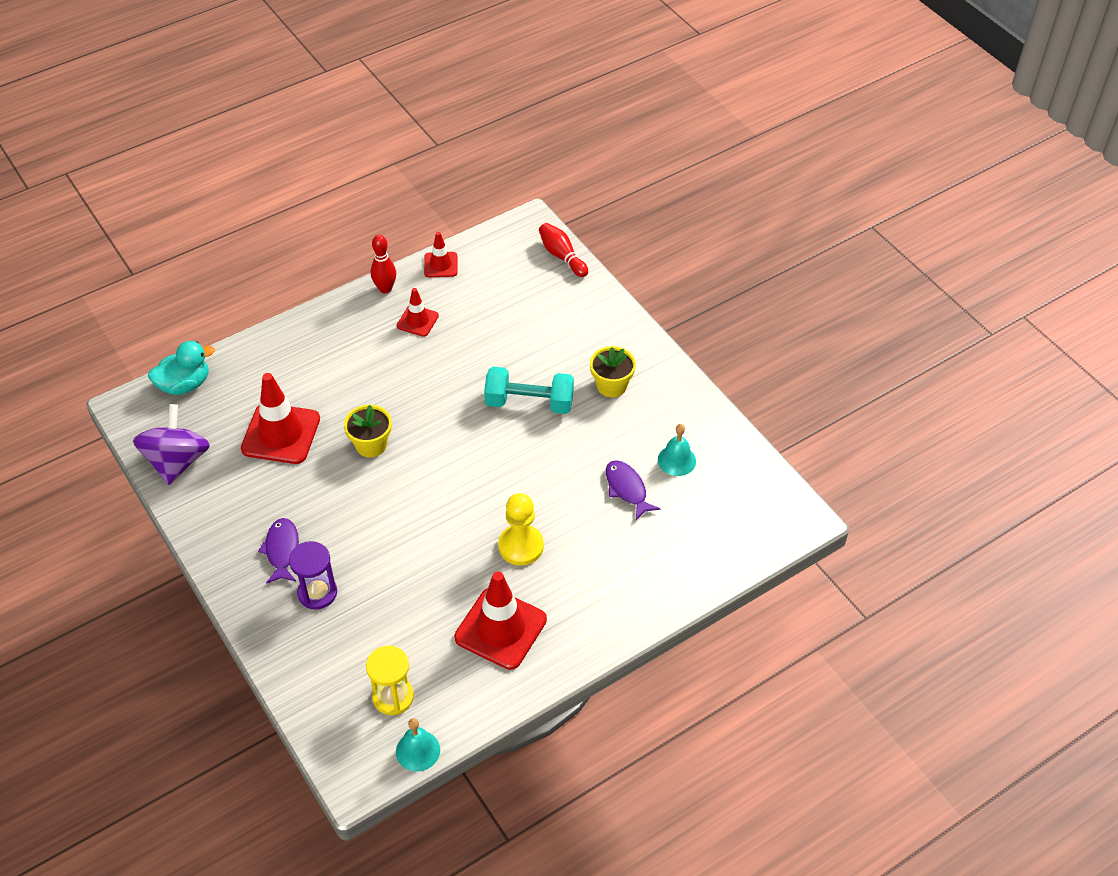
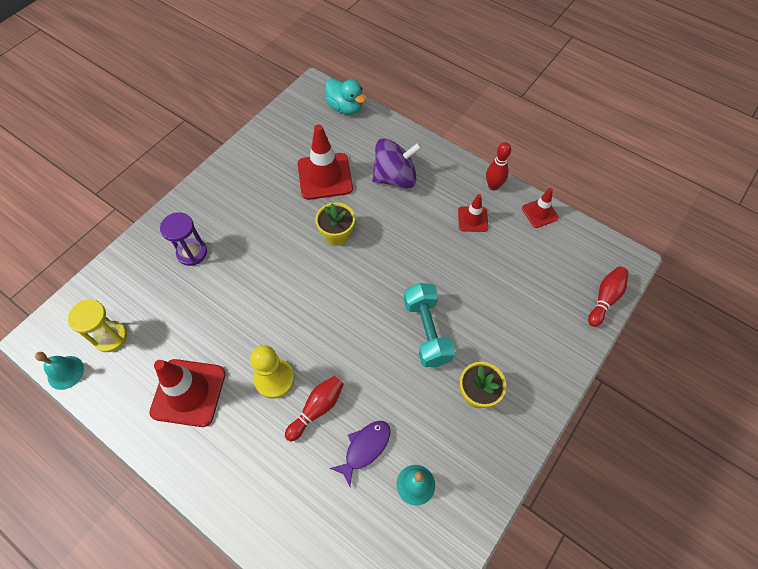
camera: 70 degrees right, 10 degrees up
purple spinning top [133,404,210,485] -> purple spinning top moved to [372,138,422,188]
purple fish [258,518,299,584] -> none
none -> red bowling pin [285,376,344,442]

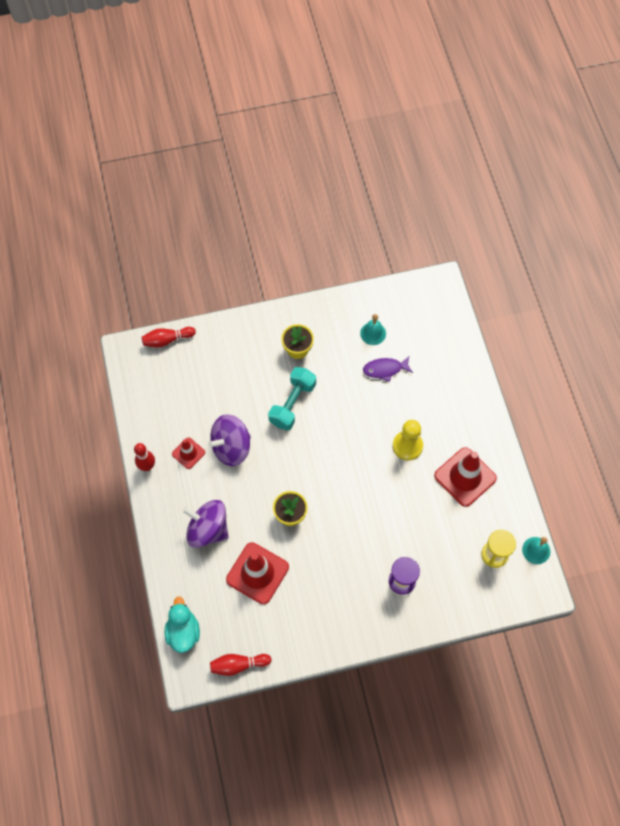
camera: 140 degrees left, 5 degrees up
red bowling pin [285,376,344,442] -> red bowling pin moved to [210,654,272,676]
red traffic cone [522,188,559,228] -> none
none -> purple spinning top [208,414,251,466]

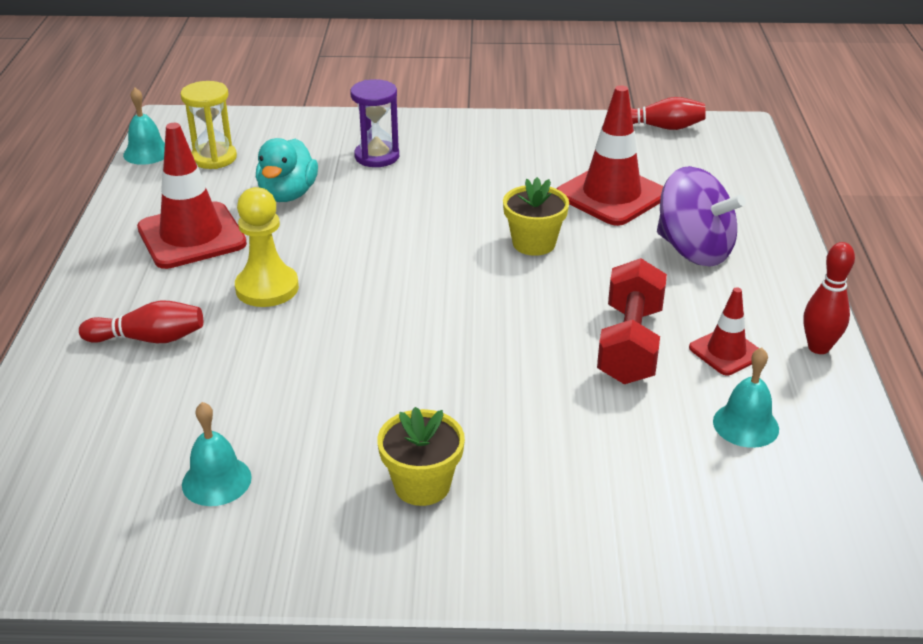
camera: 165 degrees left, 30 degrees down
red bowling pin [142,327,196,347] -> red bowling pin moved to [79,300,203,343]
turquoise duck [165,596,200,653] -> turquoise duck moved to [256,138,318,202]
purple spinning top [208,414,251,466] -> red dumbbell [597,258,667,384]
turquoise dumbbell [268,367,316,430] -> none
purple fish [363,357,413,382] -> none
none -> turquoise bell [713,348,779,448]

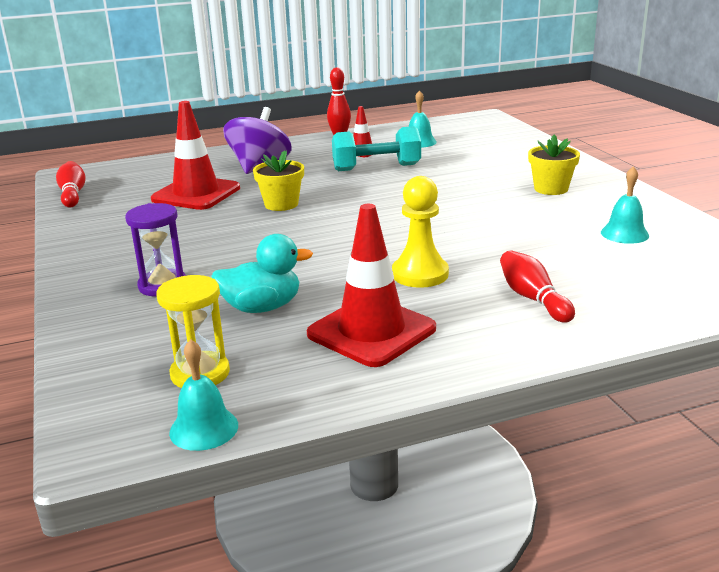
camera: 110 degrees left, 10 degrees down
red dumbbell [597,258,667,384] -> turquoise dumbbell [332,126,421,171]

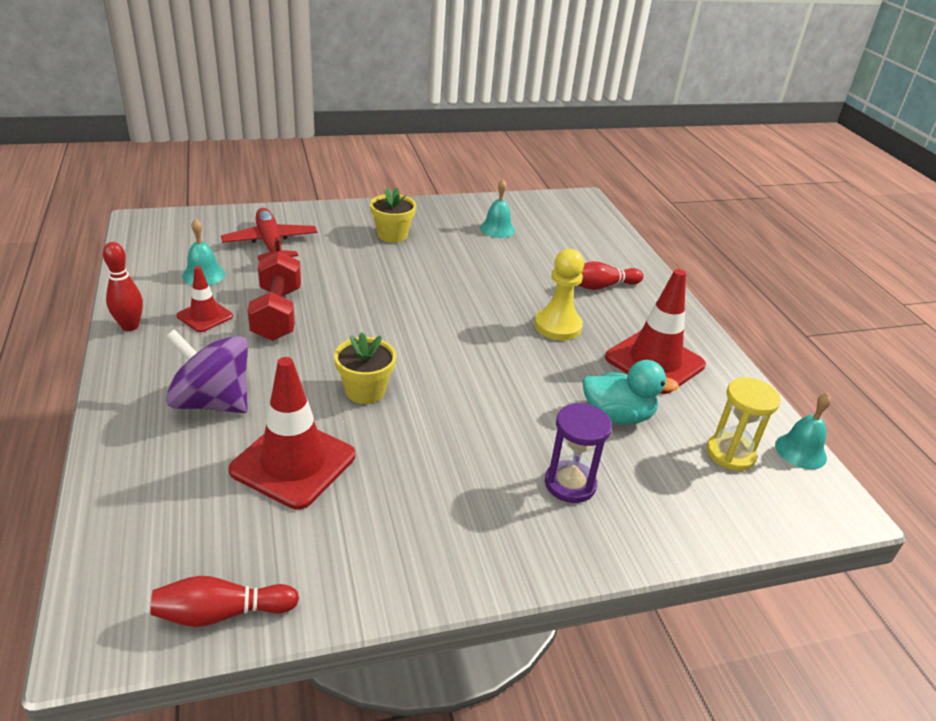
camera: 90 degrees left, 10 degrees up
turquoise duck [211,234,313,313] -> turquoise duck turned 105 degrees clockwise [582,360,679,425]
turquoise dumbbell [332,126,421,171] -> red dumbbell [247,251,301,341]
none -> red plane [221,208,317,260]

